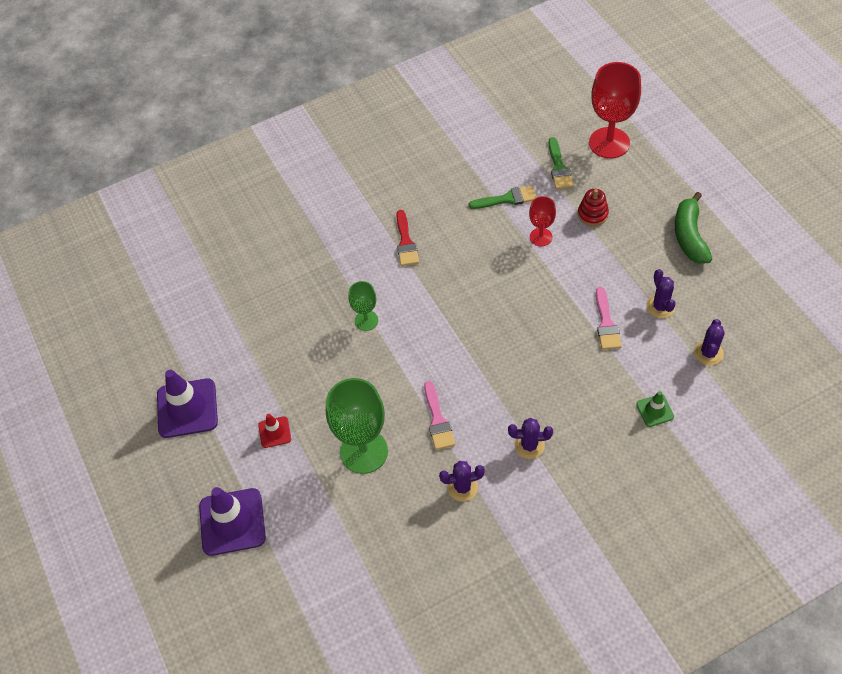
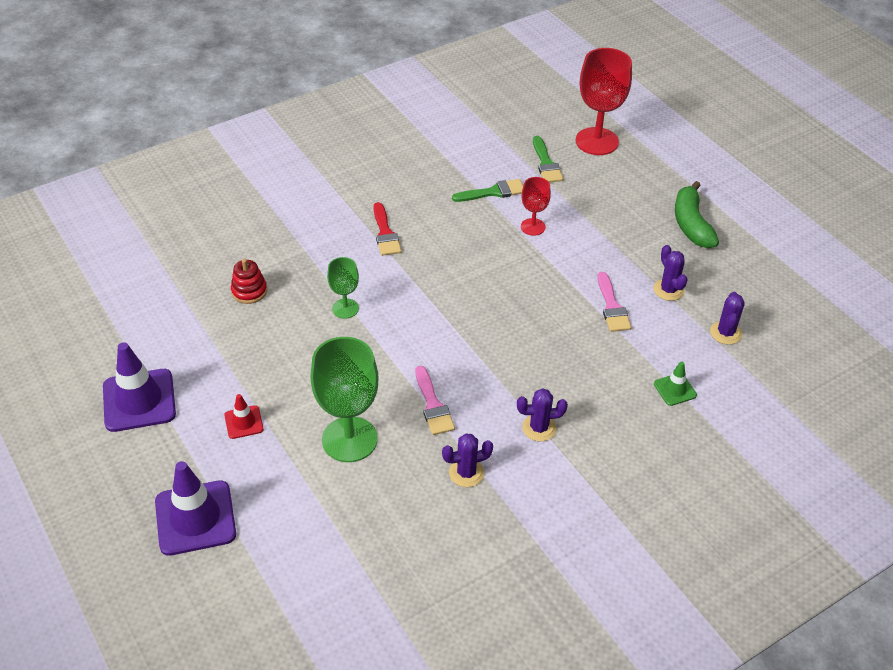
camera: 10 degrees left, 10 degrees down
red stacking toy [578,189,609,226] -> red stacking toy moved to [231,259,267,304]

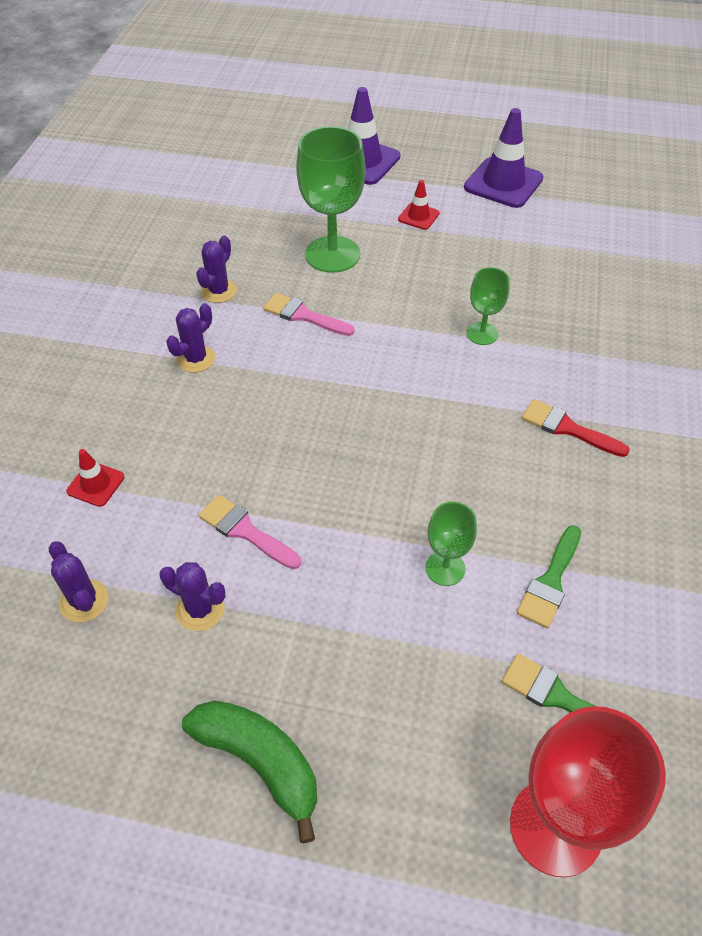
camera: 135 degrees right, 5 degrees up
red stacking toy [231,259,267,304] -> none
red goblet [521,177,551,236] -> green goblet [425,502,477,586]
green traffic cone [654,361,697,406] -> red traffic cone [66,449,125,507]

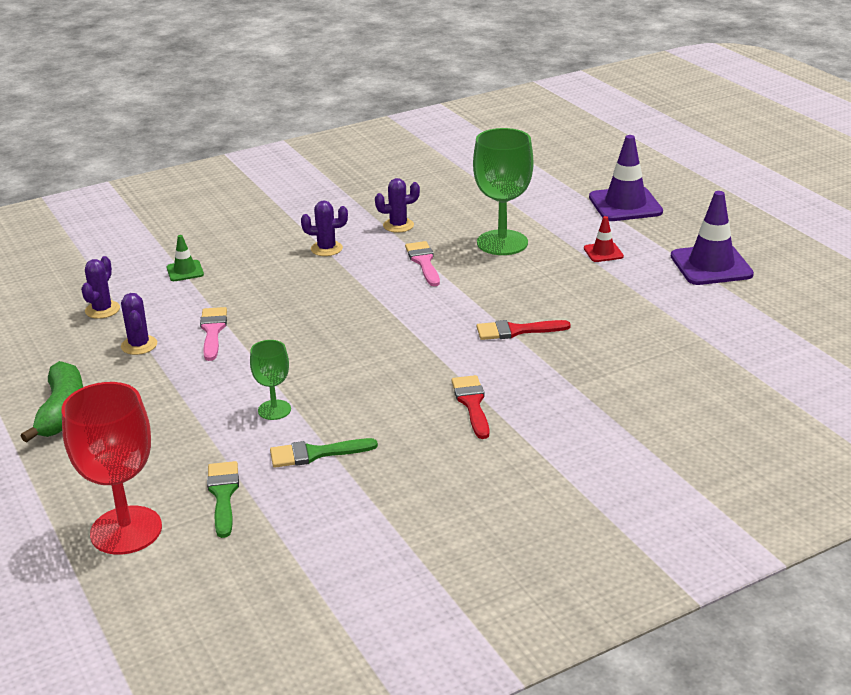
camera: 50 degrees right, 20 degrees down
red traffic cone [66,449,125,507] -> green traffic cone [167,235,204,281]
green goblet [466,267,509,345] -> red brush [477,320,571,340]

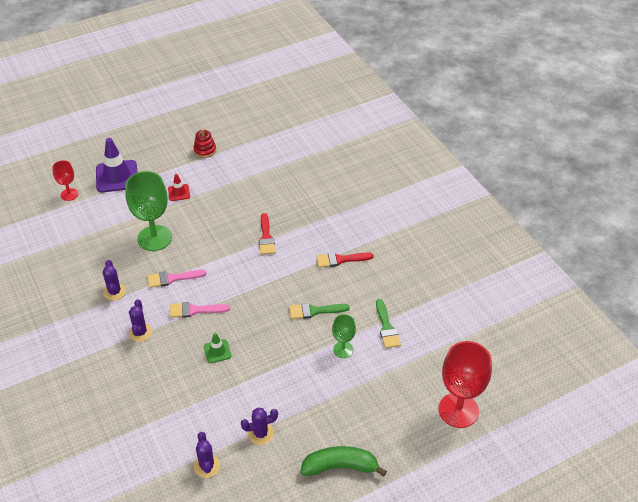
camera: 90 degrees left, 15 degrees up
purple cactus [81,256,120,319] -> purple cactus turned 60 degrees clockwise [194,432,220,478]
green traffic cone [167,235,204,281] -> green traffic cone moved to [204,333,231,363]
pink brush [200,307,227,361] -> pink brush moved to [170,302,230,318]
green brush [207,461,239,538] -> green brush moved to [289,303,350,319]
purple traffic cone [671,191,754,285] -> red stacking toy [193,129,216,158]
none -> red goblet [52,160,78,201]

